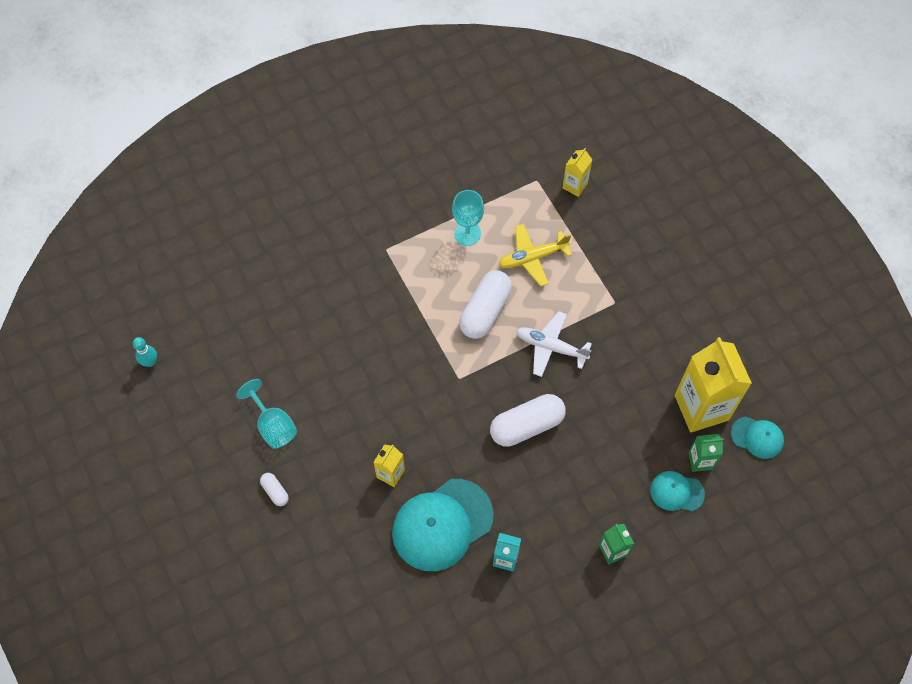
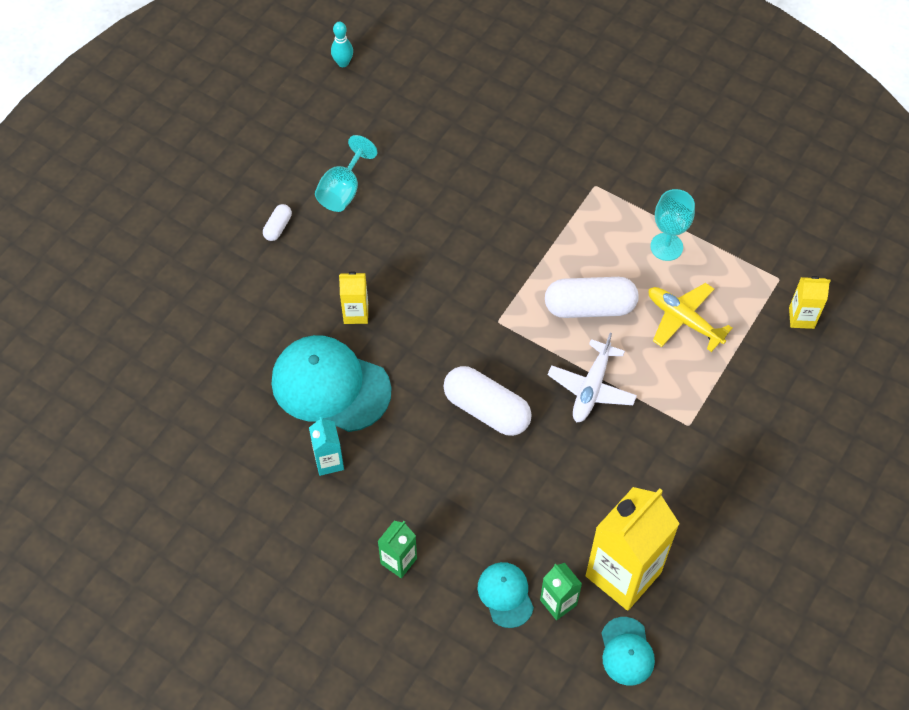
camera: 60 degrees right, 5 degrees down
white plane [516,311,592,377] -> white plane turned 150 degrees counterclockwise [548,333,637,422]

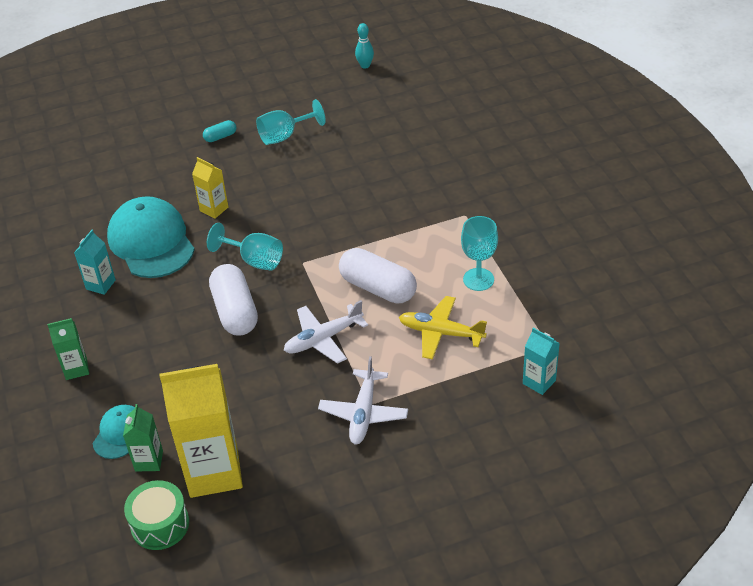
camera: 40 degrees right, 15 degrees down
white capsule [263,204,292,241] -> turquoise capsule [203,120,236,142]
turquoise cap [601,617,655,685] -> green drum [124,480,189,550]
yellow plane [649,283,733,352] -> yellow plane turned 60 degrees counterclockwise [399,296,487,359]
yellow carton [789,276,831,329] -> turquoise carton [523,328,560,395]
none -> turquoise goblet [207,223,283,271]
none -> white plane [318,356,408,444]

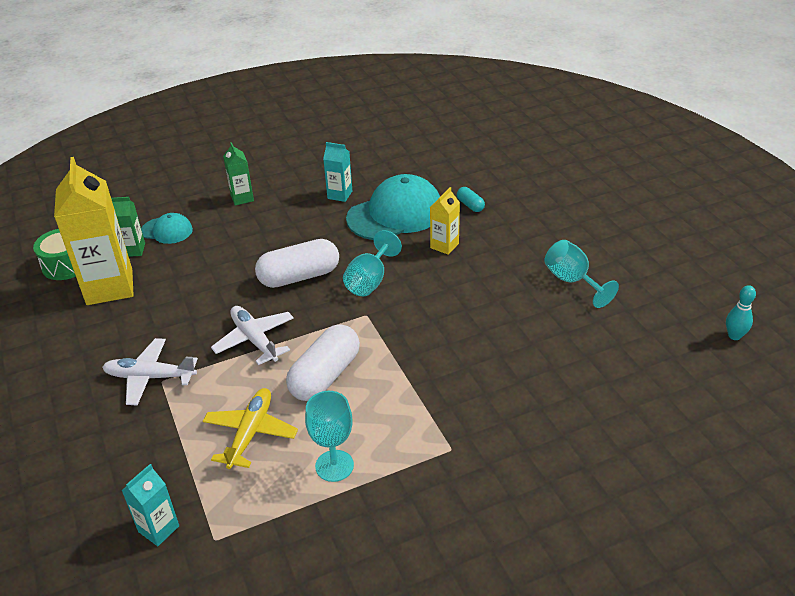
camera: 85 degrees right, 5 degrees down
turquoise capsule [203,120,236,142] -> turquoise capsule moved to [457,187,485,212]

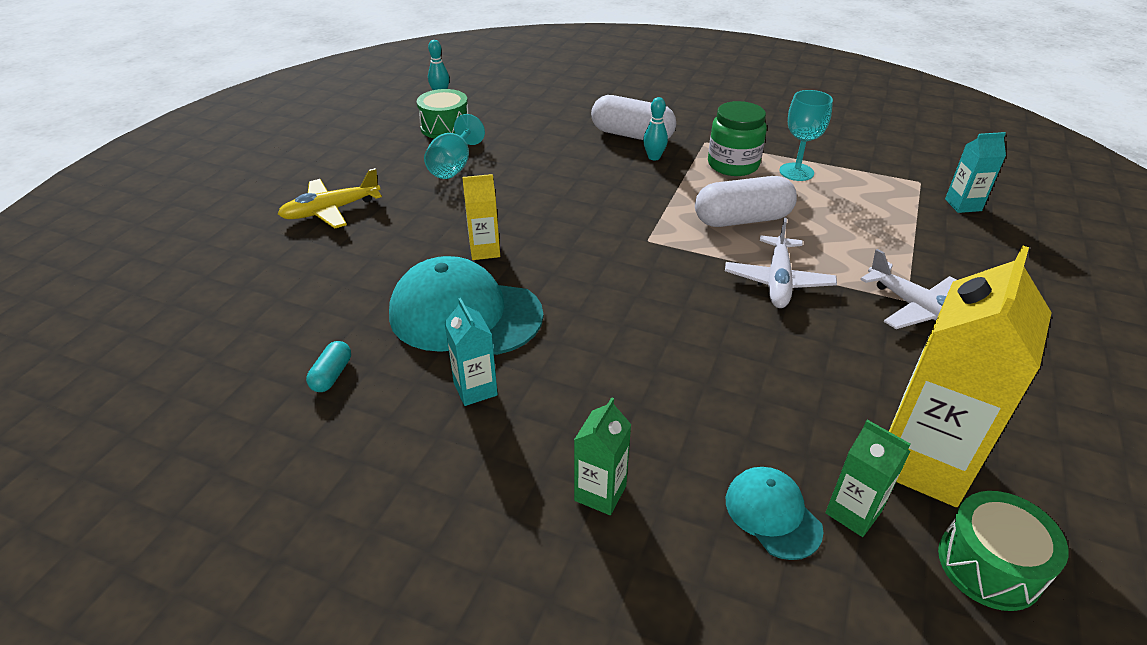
camera: 135 degrees left, 0 degrees up
yellow plane [203,388,298,469] -> yellow plane moved to [278,168,382,229]
white capsule [255,239,339,288] -> white capsule moved to [591,95,676,140]
turquoise goblet [343,230,402,296] -> none
turquoise capsule [457,187,485,212] -> turquoise capsule moved to [306,341,351,392]
none -> green drum [417,89,468,139]
none -> turquoise bowling pin [643,97,668,160]
none -> green jar [708,101,767,176]

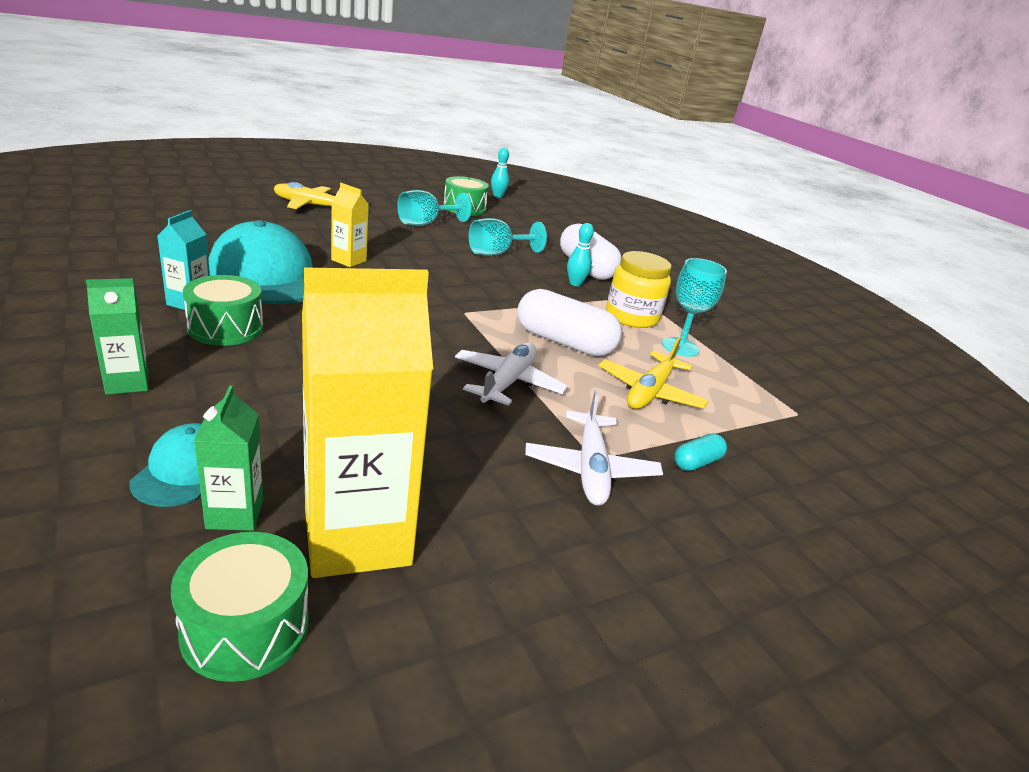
camera: 35 degrees right, 10 degrees down
turquoise capsule [306,341,351,392] -> turquoise capsule moved to [674,433,727,471]
green jar [708,101,767,176] -> yellow jar [606,251,672,328]
white plane [725,218,837,308] -> white plane turned 150 degrees clockwise [455,343,568,406]
turquoise carton [945,132,1006,213] -> none
none -> green drum [183,275,263,346]
none -> turquoise goblet [469,218,547,256]
none -> yellow plane [598,337,709,409]

